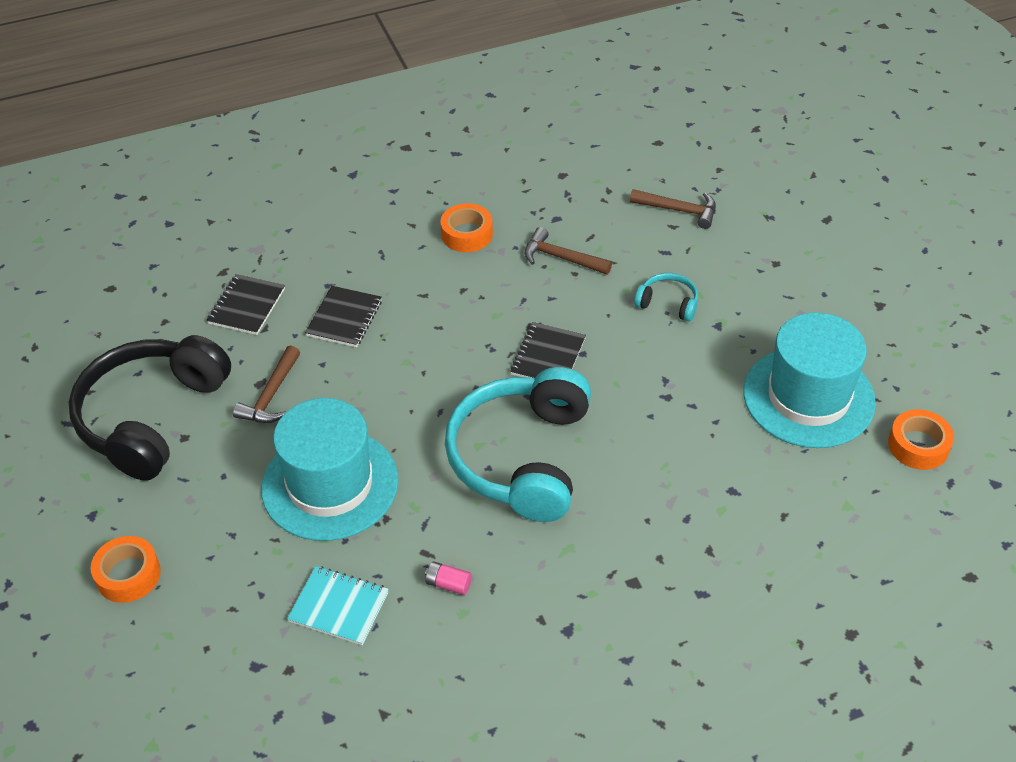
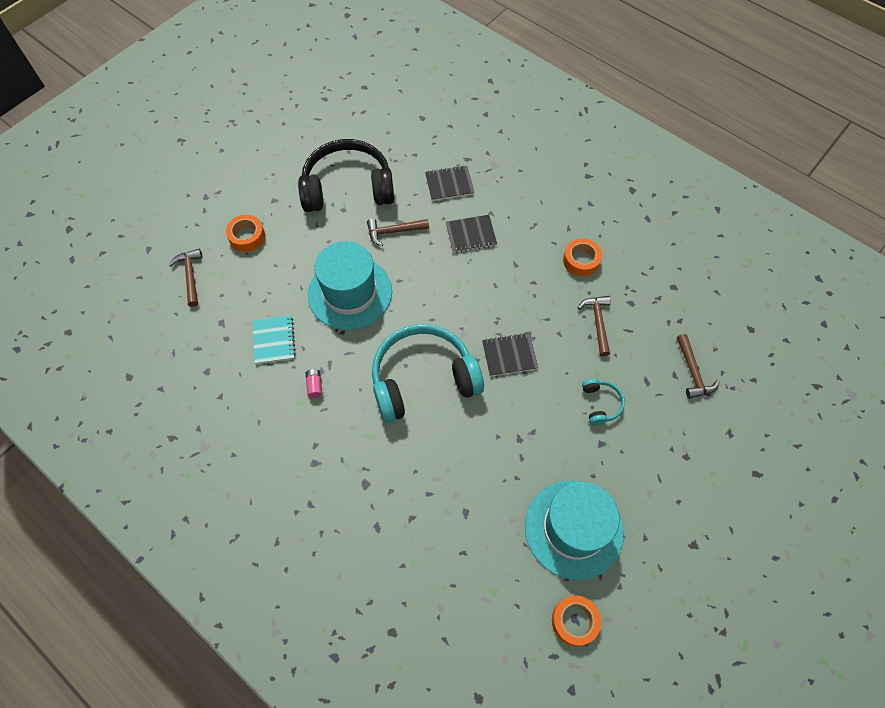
camera: 60 degrees right, 15 degrees up
none -> brown hammer [169,249,202,307]

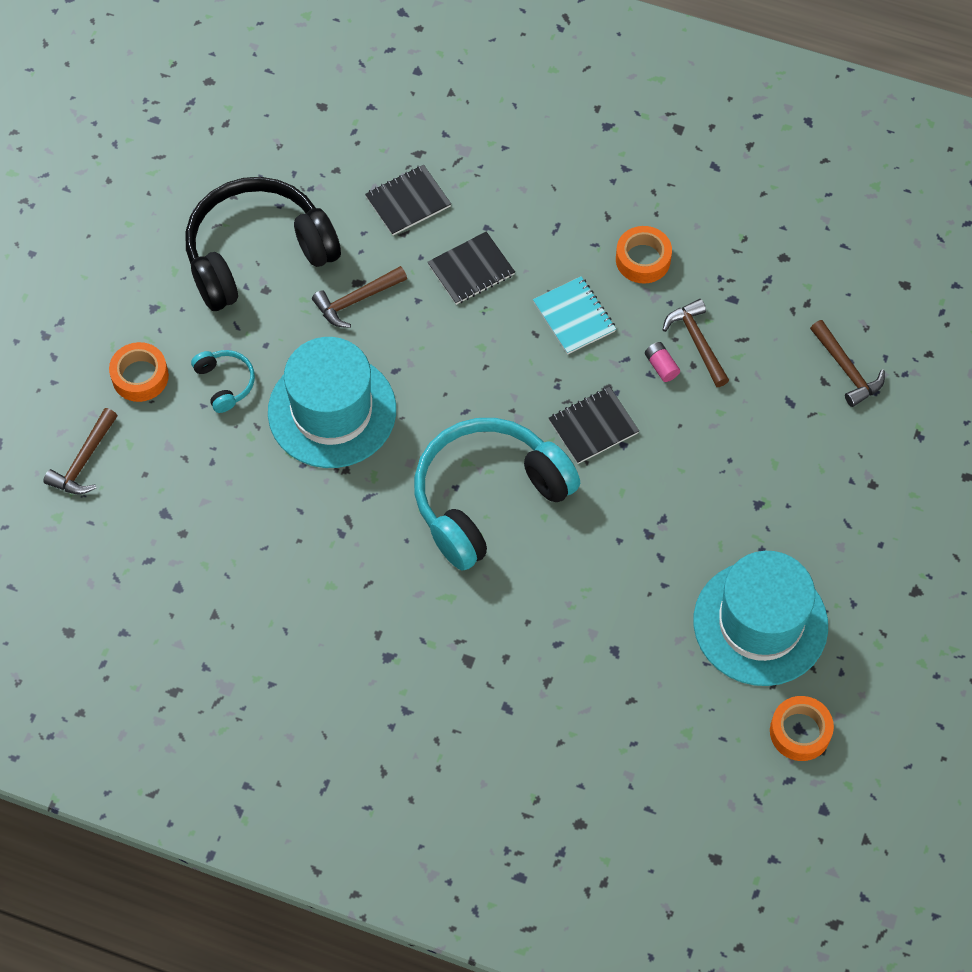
camera: 20 degrees left, 0 degrees up
brown hammer [169,249,202,307] -> brown hammer turned 120 degrees counterclockwise [43,408,118,495]
turquoise notebook [253,315,296,364] -> turquoise notebook moved to [533,276,616,355]
pink battery [306,369,322,398] -> pink battery moved to [645,342,680,382]
turquoise headphones [582,379,625,425] -> turquoise headphones moved to [191,350,255,413]

